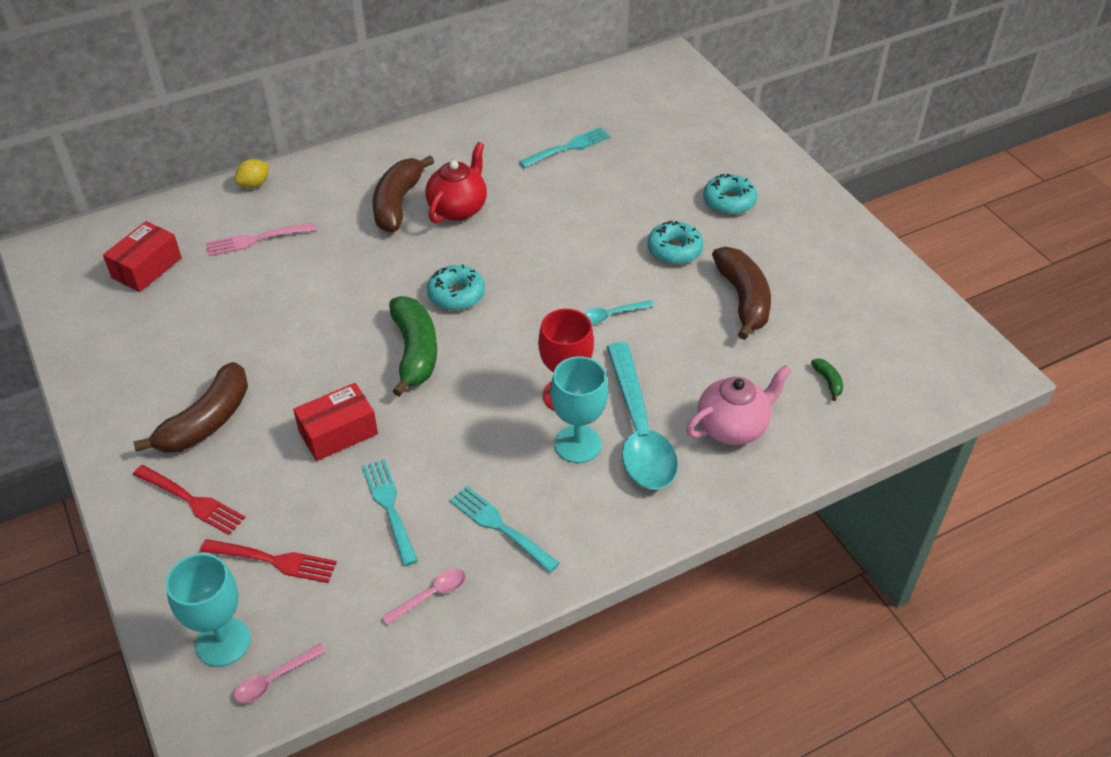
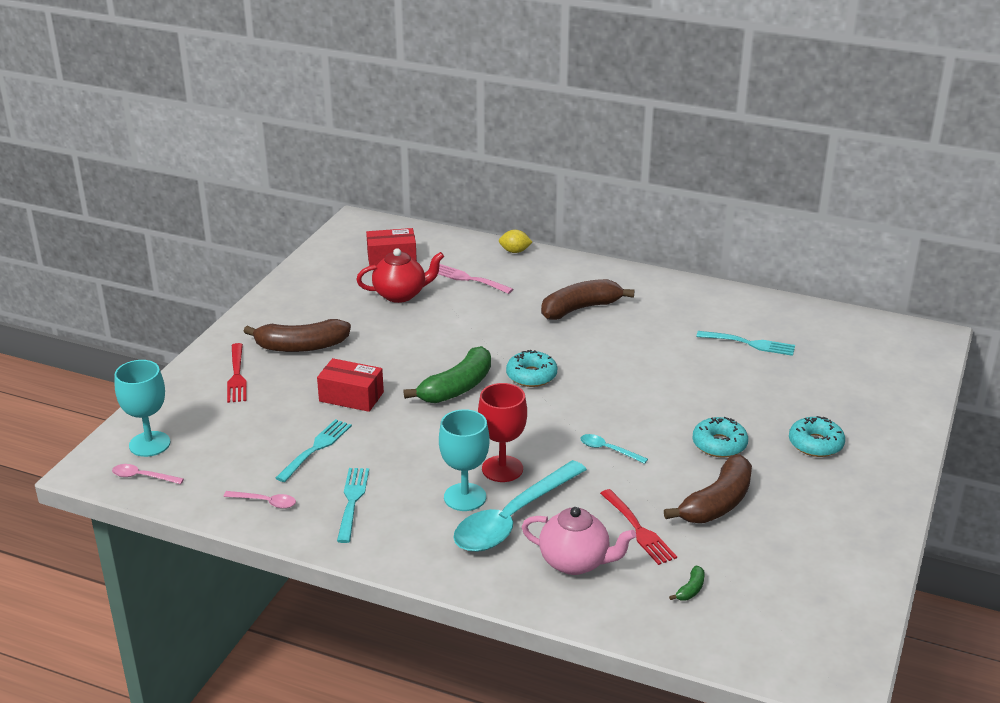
camera: 50 degrees right, 15 degrees down
red fork [200,539,337,583] -> red fork moved to [600,489,677,565]
red teapot [426,142,487,223] -> red teapot moved to [356,248,444,303]

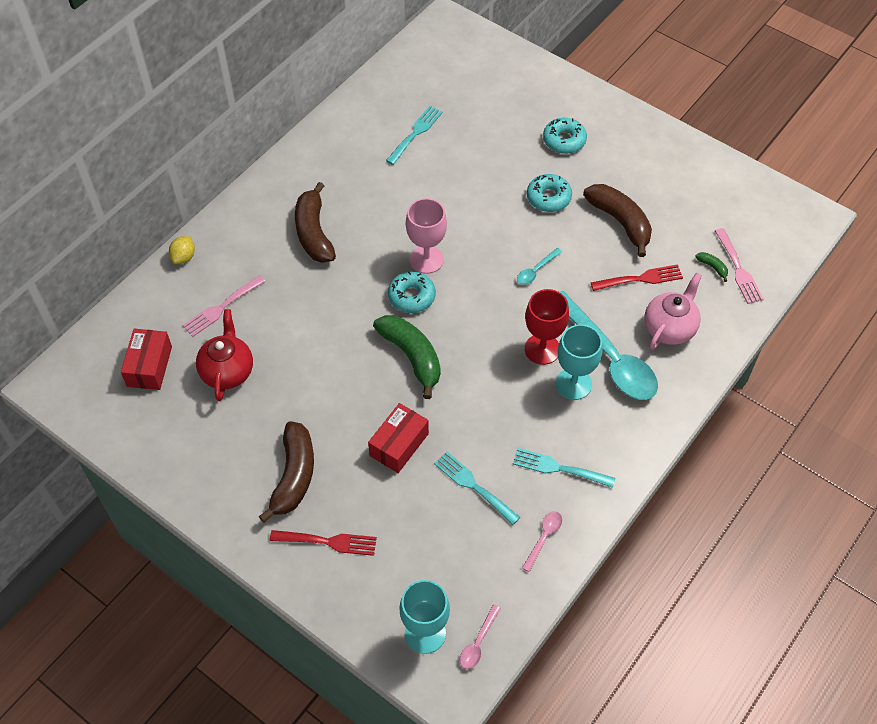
camera: 75 degrees left, 25 degrees up
none -> pink goblet [406,198,447,274]
none -> pink fork [715,228,764,304]

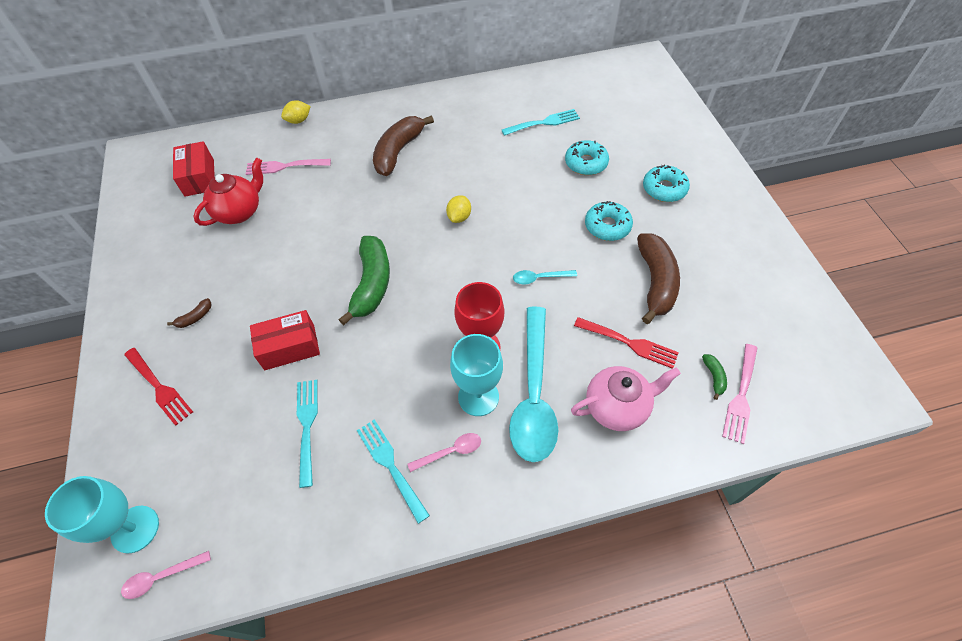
camera: 40 degrees right, 0 degrees up
red box [121,329,172,390] -> red box turned 60 degrees counterclockwise [173,141,215,197]
brown banana [259,421,314,523] -> brown banana [167,298,212,328], size x0.42
turquoise donut [388,271,436,313] -> turquoise donut moved to [565,140,609,175]
pink goblet [406,198,447,274] -> yellow lemon [446,195,471,223]
pink spoon [522,511,562,572] -> pink spoon moved to [407,433,481,472]

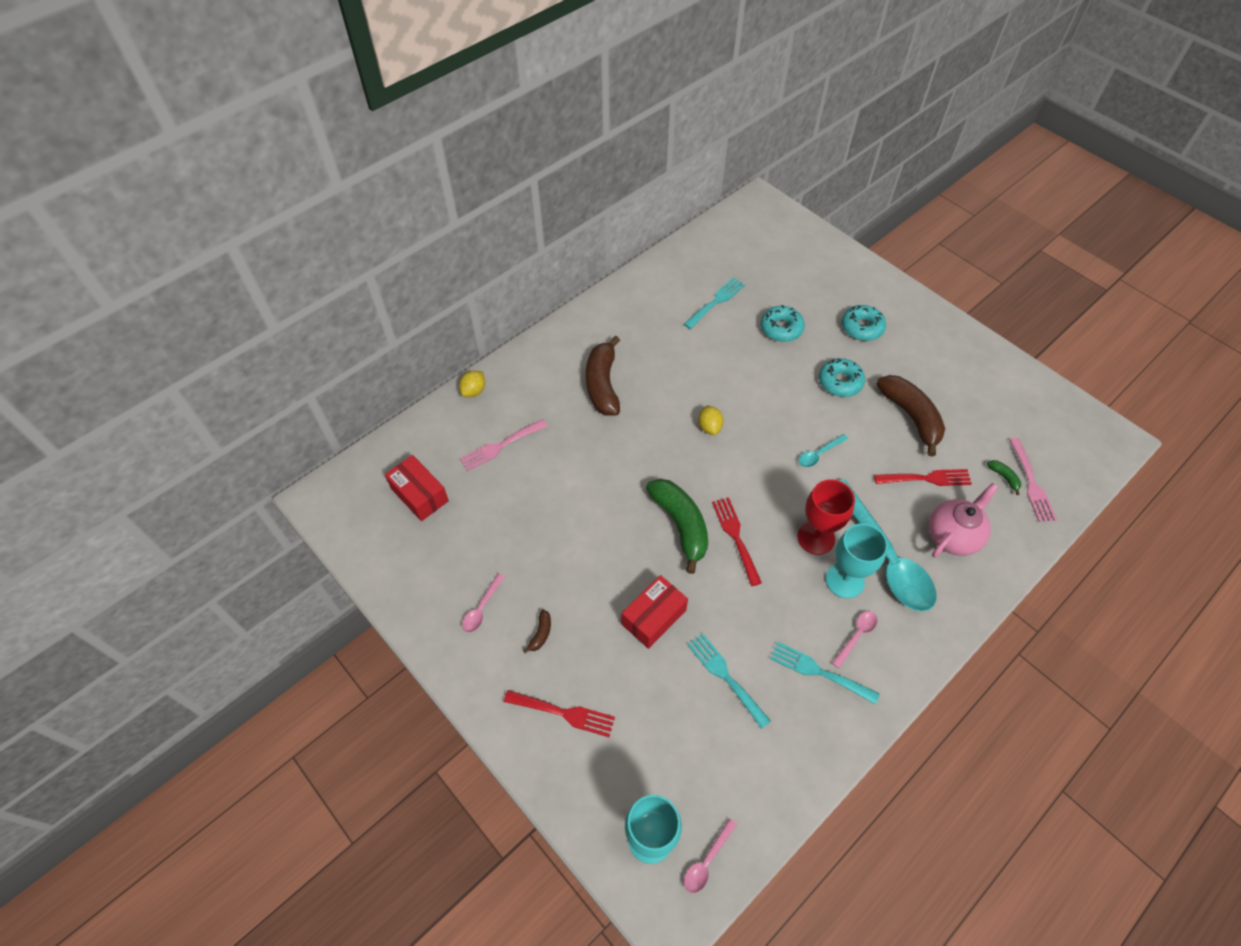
camera: 30 degrees left, 0 degrees up
red teapot [193,158,263,226] -> none
none -> pink spoon [462,573,505,633]
none -> red fork [712,497,762,586]

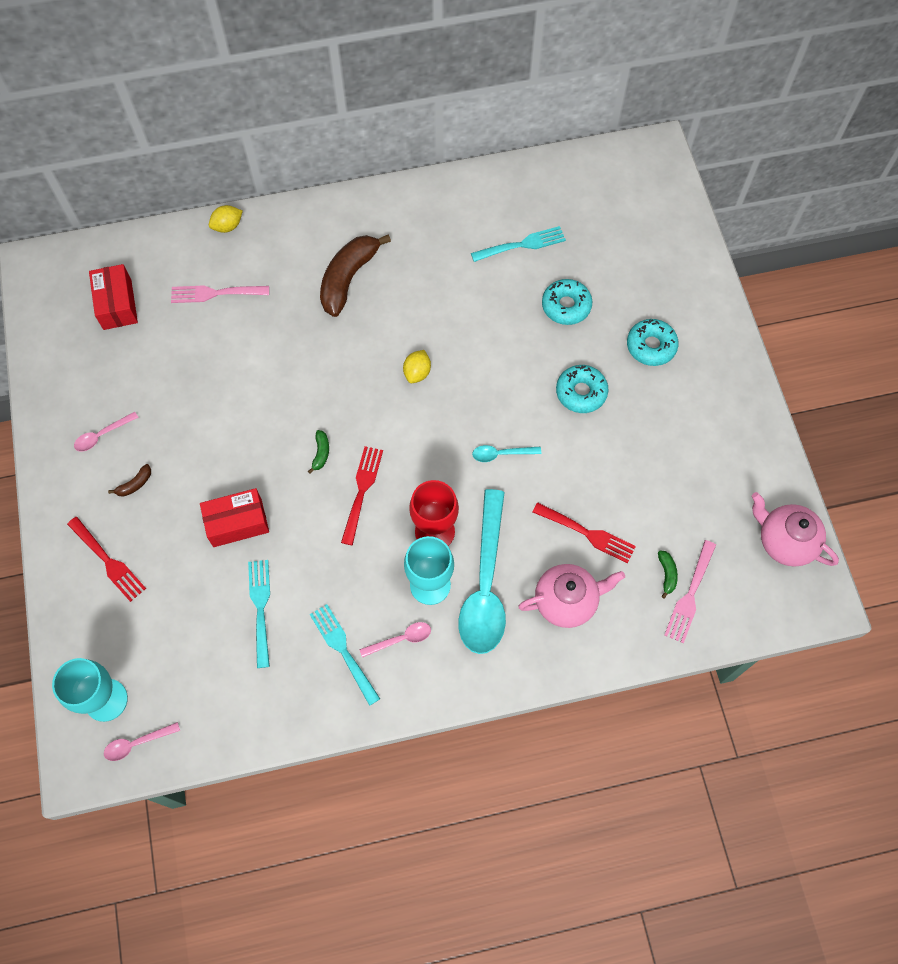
camera: 30 degrees right, 10 degrees up
green banana [646,479,708,574] -> green banana [308,430,329,474], size x0.42
brown banana [877,375,945,457] -> none
none -> pink teapot [752,492,839,567]

